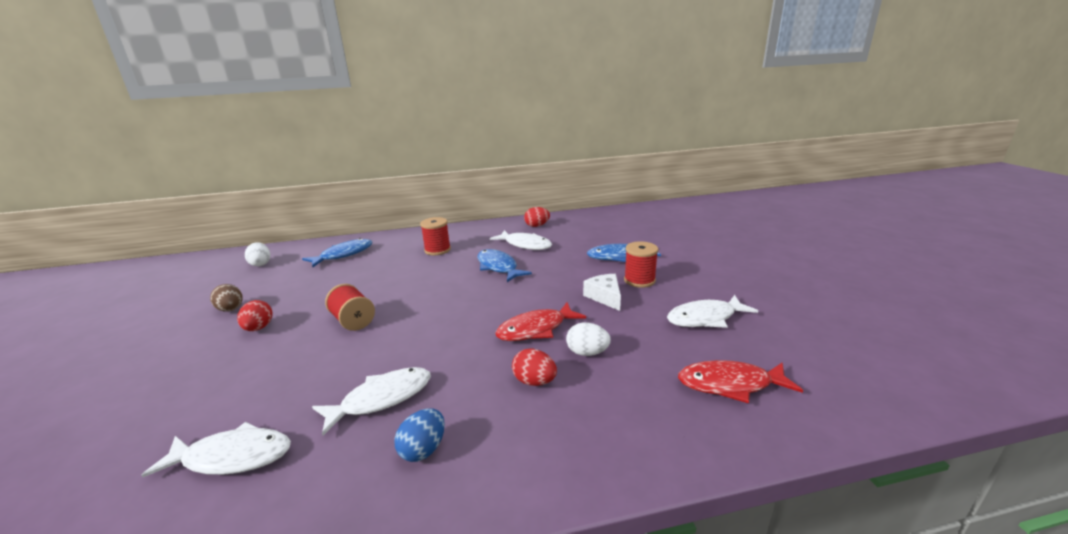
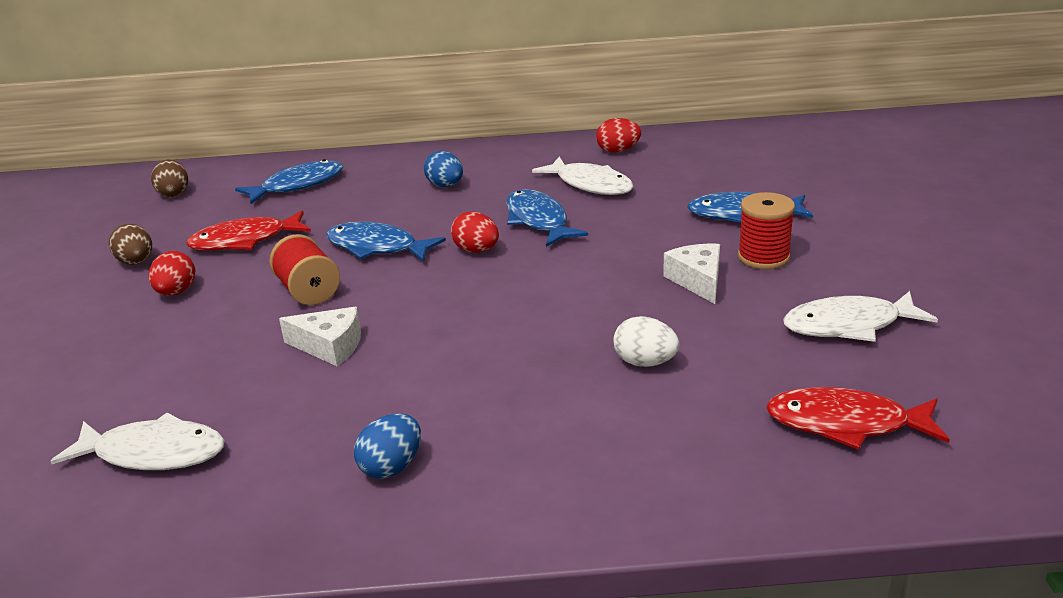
camera: 10 degrees right, 5 degrees up
white egg [245,242,270,266] -> brown egg [151,159,188,197]
white fish [312,367,431,435] -> none
red spool [420,217,451,255] -> blue egg [424,151,463,187]
red fish [495,302,586,341] -> red fish moved to [186,211,311,251]
red egg [512,349,557,386] -> red egg moved to [451,211,499,252]
none -> white cheese [279,307,361,366]
none -> blue fish [326,222,446,262]

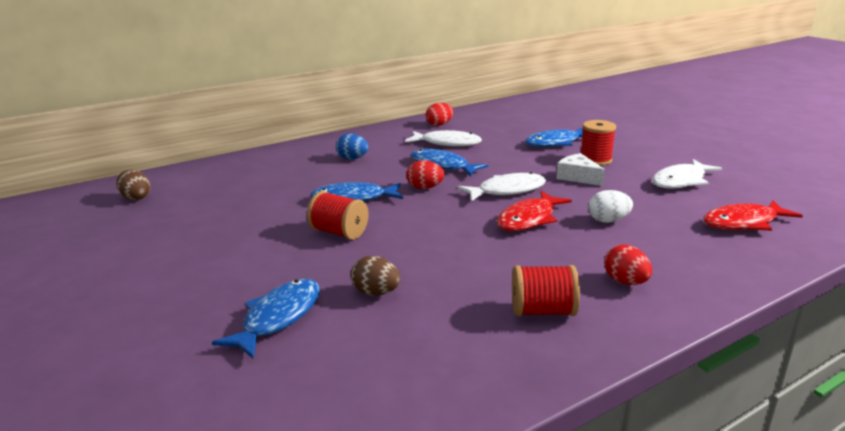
camera: 30 degrees left, 5 degrees down
white fish [50,413,225,470] -> white fish moved to [457,172,546,202]
brown egg [109,224,152,265] -> brown egg moved to [351,256,400,296]
red egg [149,251,195,296] -> red egg moved to [604,244,652,285]
red fish [186,211,311,251] -> red fish moved to [497,191,572,231]
blue fish [235,159,343,204] -> blue fish moved to [212,279,320,359]
white cheese [279,307,361,366] -> none
blue egg [354,414,421,479] -> red spool [512,265,580,316]

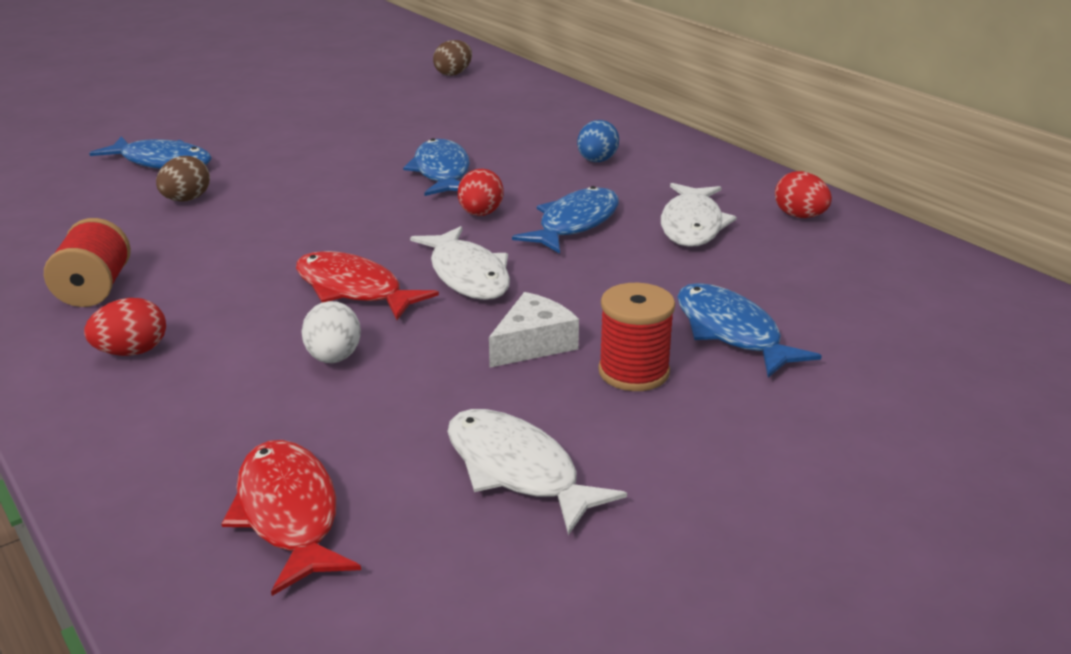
camera: 85 degrees right, 5 degrees up
red spool [307,191,369,240] -> none

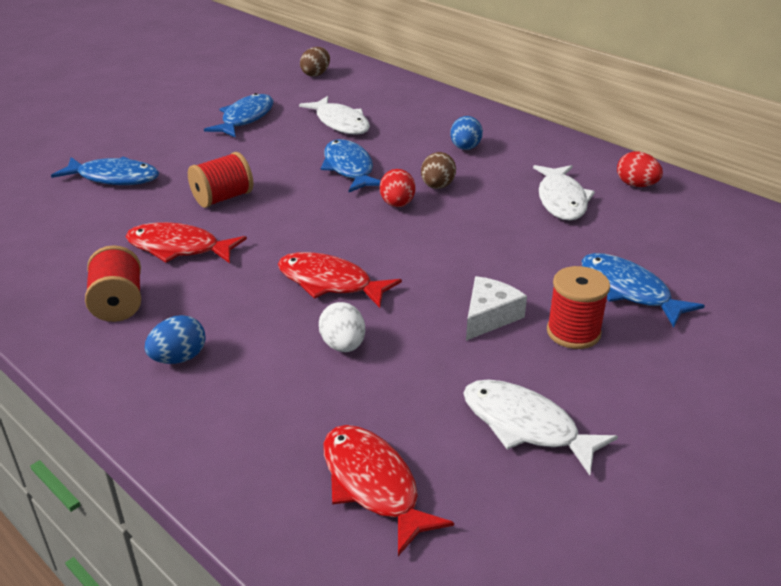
camera: 10 degrees left, 5 degrees up
red egg [84,298,166,356] -> blue egg [145,315,206,364]
brown egg [156,156,210,201] -> brown egg moved to [421,152,456,189]
white fish [410,226,510,300] -> white fish moved to [299,96,370,135]
blue fish [512,186,619,254] -> blue fish moved to [204,93,273,138]
none -> red fish [126,222,247,263]
none -> red spool [188,152,253,208]

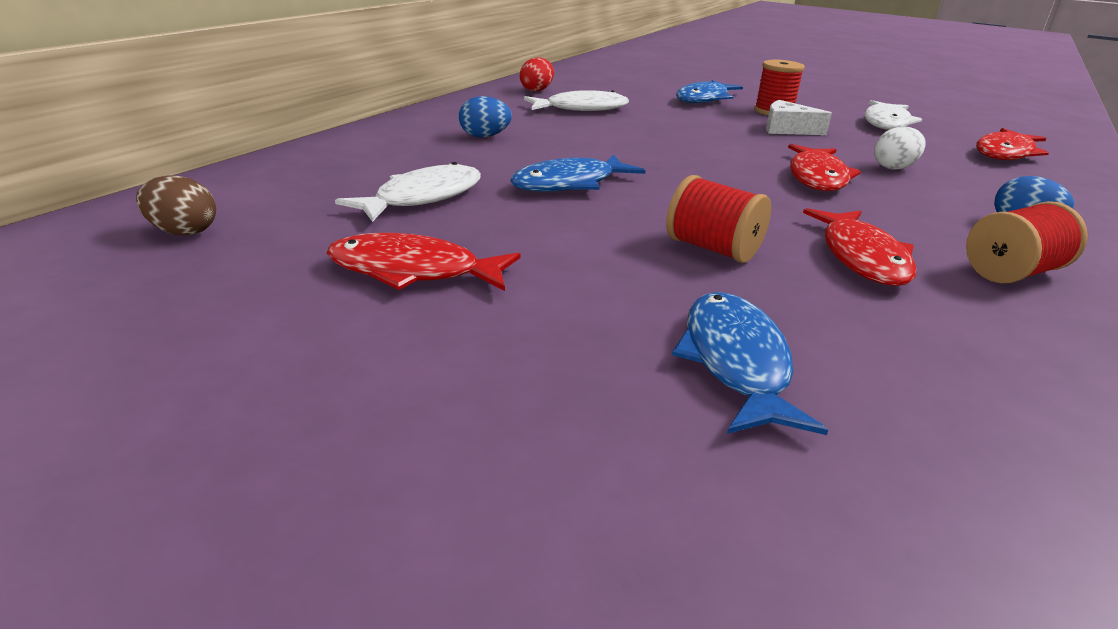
camera: 105 degrees left, 5 degrees down
blue fish [204,93,273,138] -> red fish [327,233,521,291]
red egg [380,169,415,207] -> none
brown egg [421,152,456,189] -> none

